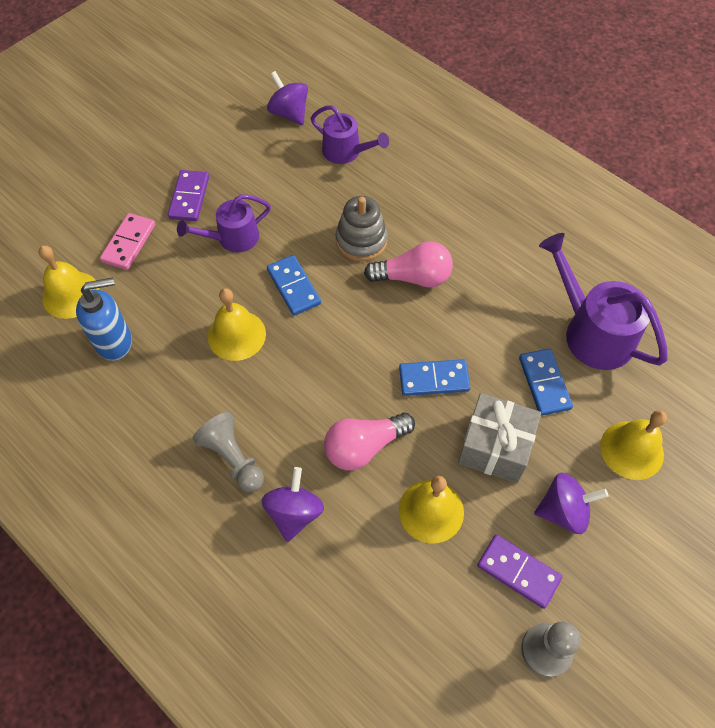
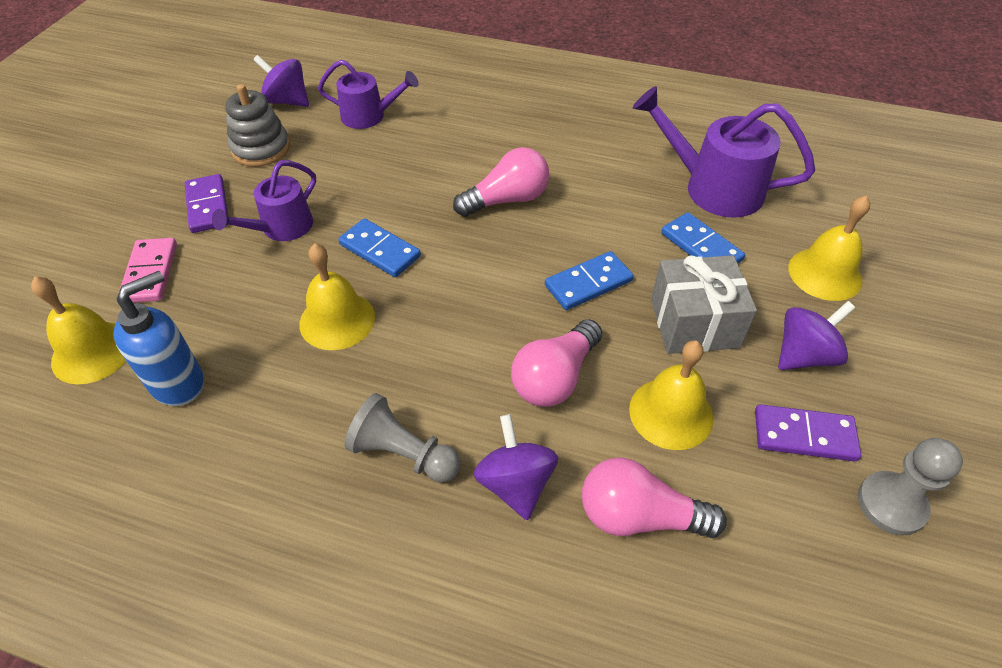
camera: 25 degrees left, 10 degrees down
grey stacking toy [336,196,388,261] -> grey stacking toy moved to [225,84,290,167]
none -> pink light bulb [582,457,727,538]

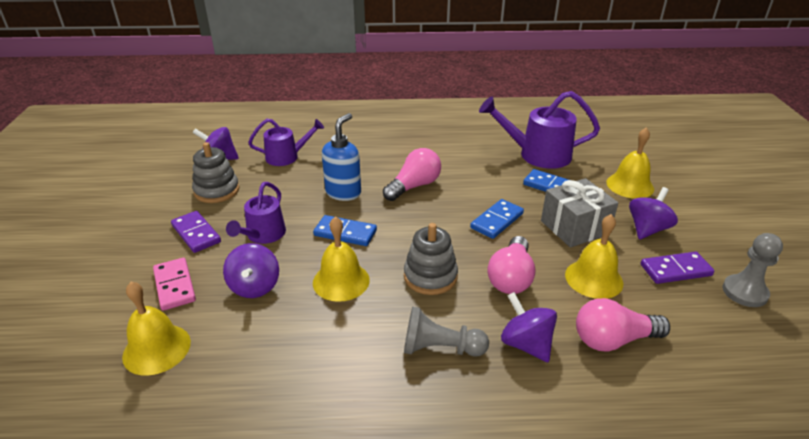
camera: 20 degrees left, 15 degrees down
blue soap dispenser [114,271,204,406] -> blue soap dispenser moved to [322,113,361,201]
none -> purple spinning top [223,243,279,298]
none -> grey stacking toy [404,223,458,295]

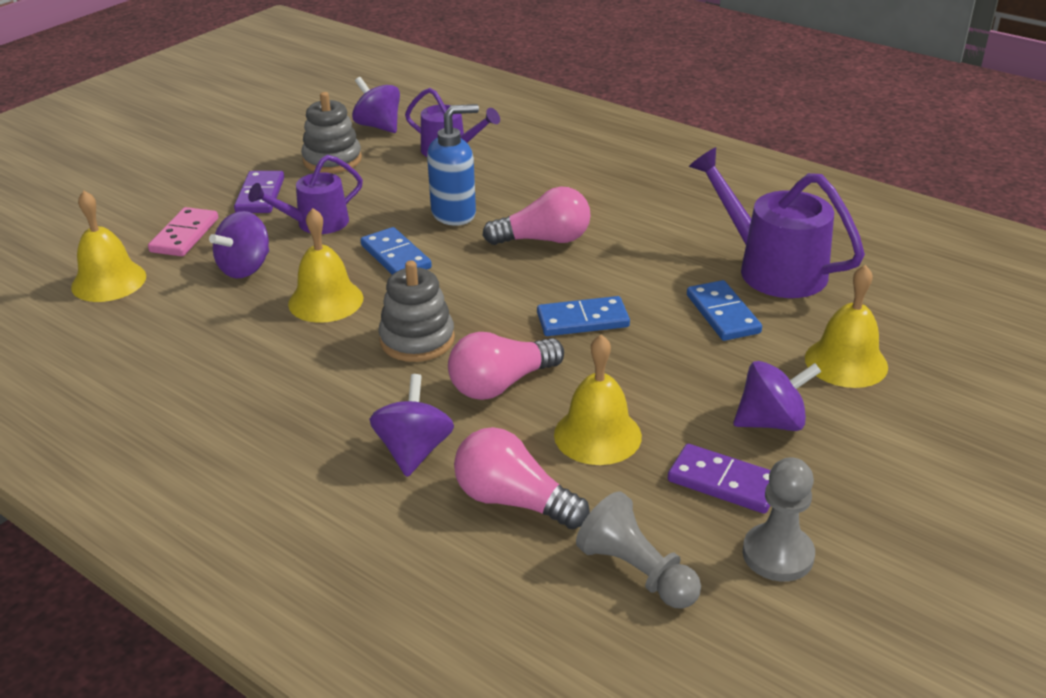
camera: 40 degrees right, 0 degrees up
grey pawn [404,307,489,357] -> grey pawn moved to [576,492,701,609]
grey gift [541,178,618,248] -> none

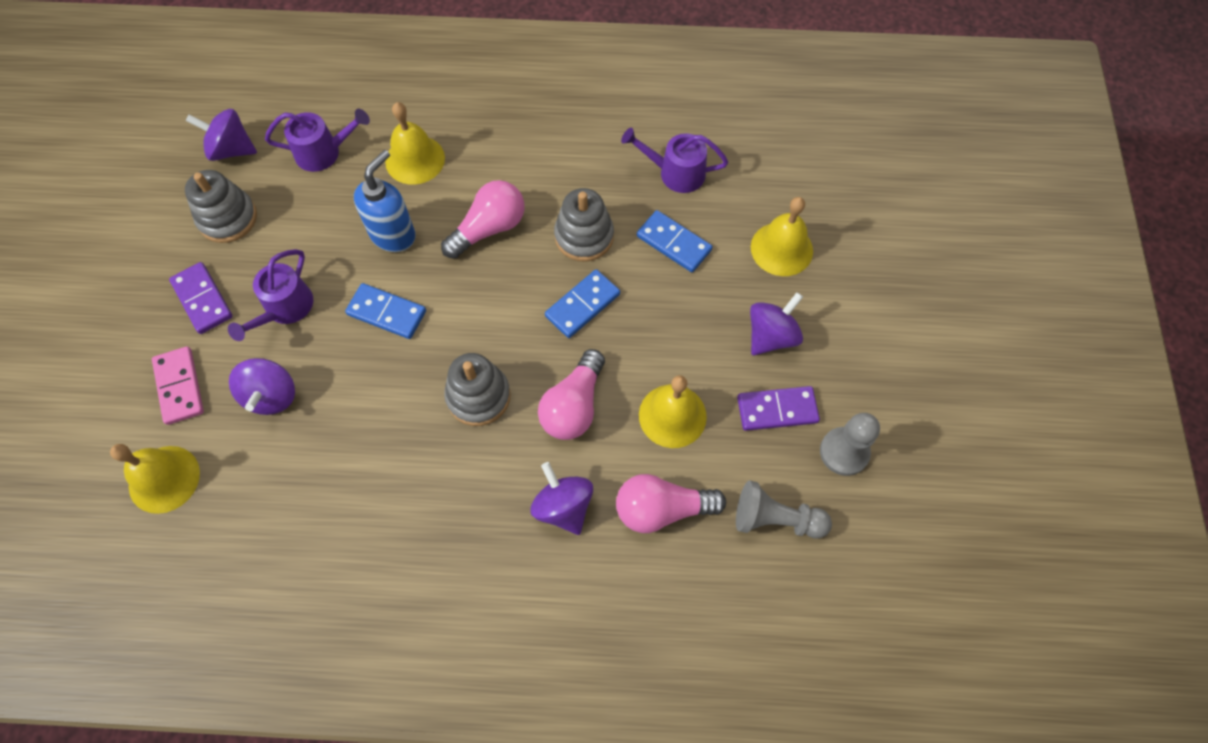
camera: 35 degrees left, 30 degrees up
yellow bell [288,208,363,323] -> yellow bell moved to [385,102,445,185]
purple watering can [689,147,865,298] -> purple watering can [621,127,728,193], size x0.63
none -> grey stacking toy [554,188,614,262]

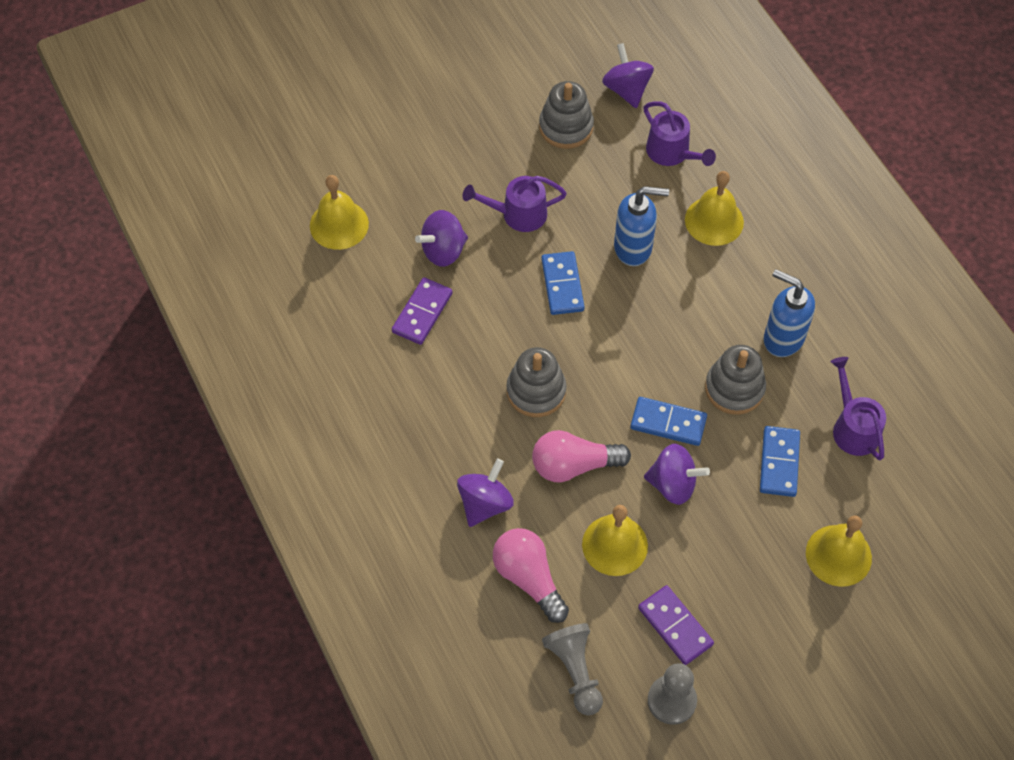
camera: 60 degrees right, 5 degrees down
pink domino [152,347,204,425] -> none
purple domino [169,262,233,334] -> purple domino moved to [392,277,452,345]
pink light bulb [441,180,525,259] -> none
purple spinning top [750,292,803,356] -> purple spinning top moved to [644,444,710,505]
none -> blue soap dispenser [764,269,815,357]

